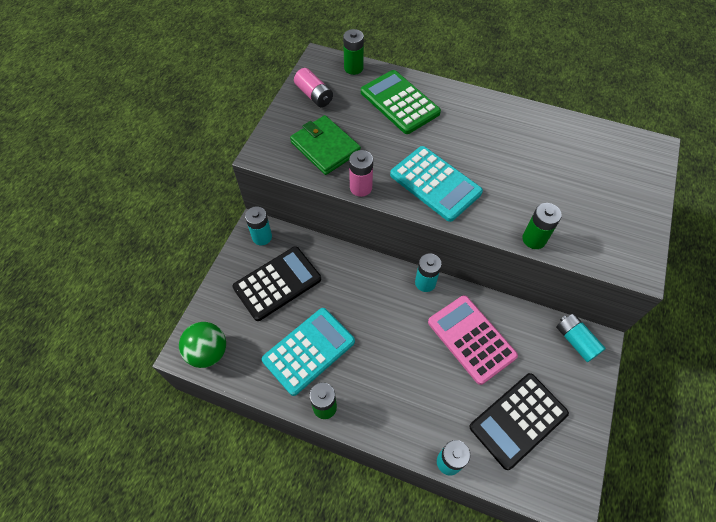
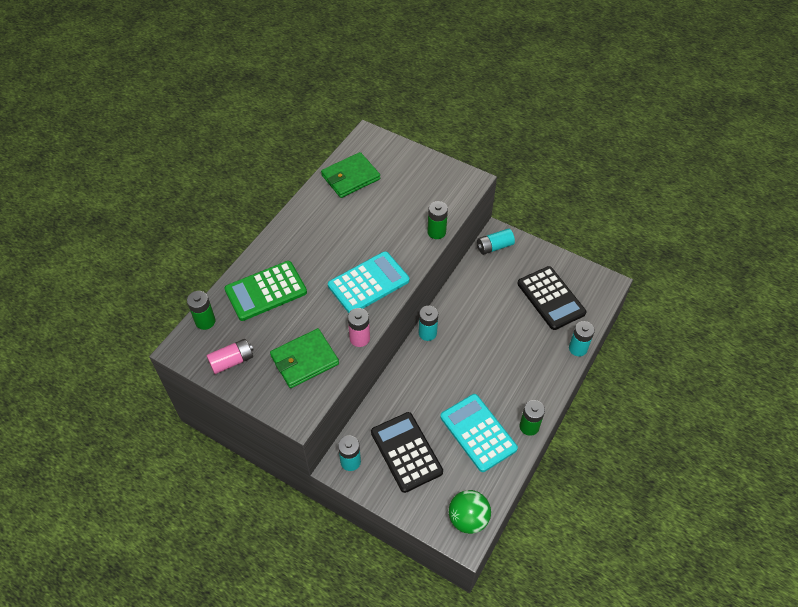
camera: 80 degrees left, 5 degrees down
pink calculator [428,295,518,385] -> none
none -> green wallet [321,152,380,198]

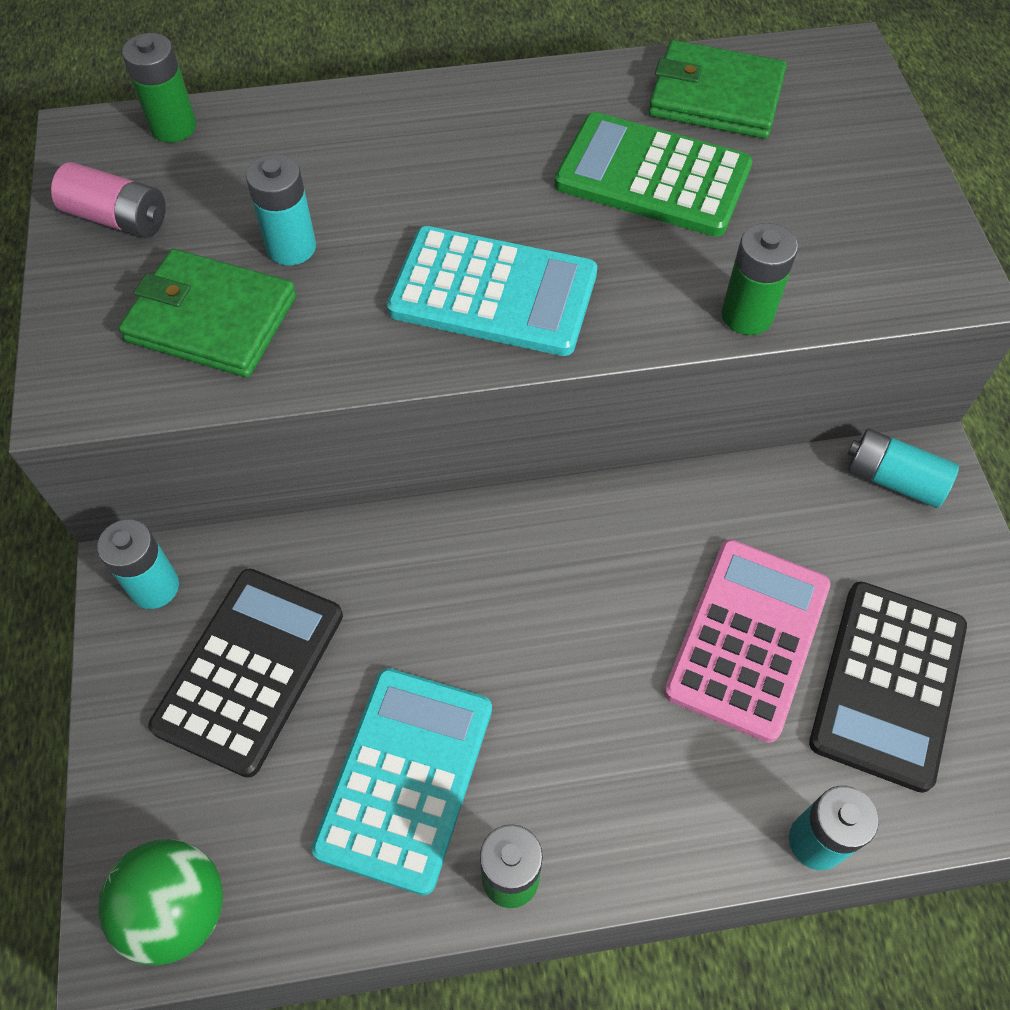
camera: 50 degrees right, 5 degrees up
green calculator [224,261,307,321] -> green calculator moved to [554,112,753,237]
pink battery [348,308,370,347] -> none
turquoise battery [419,306,438,341] -> turquoise battery moved to [246,154,316,265]
none -> pink calculator [664,539,831,743]

